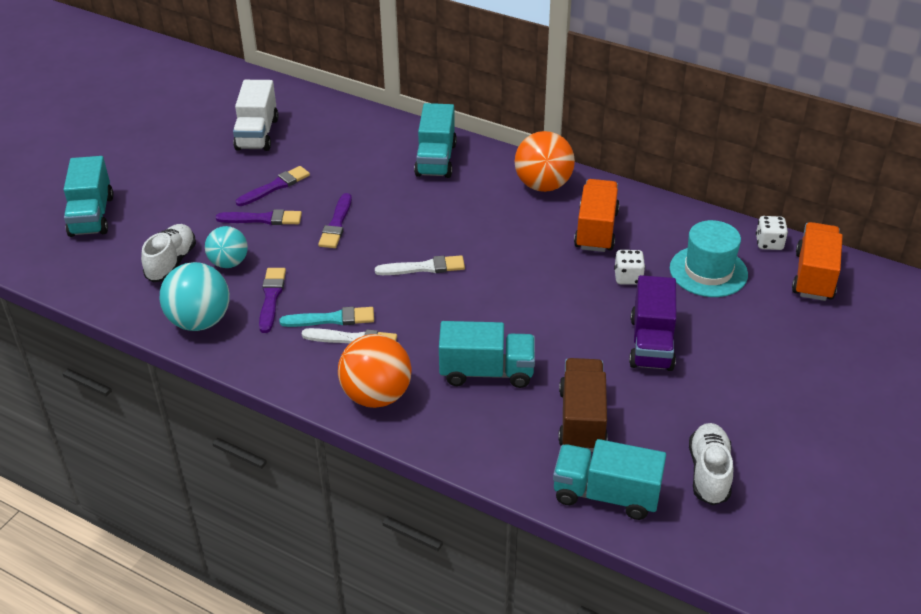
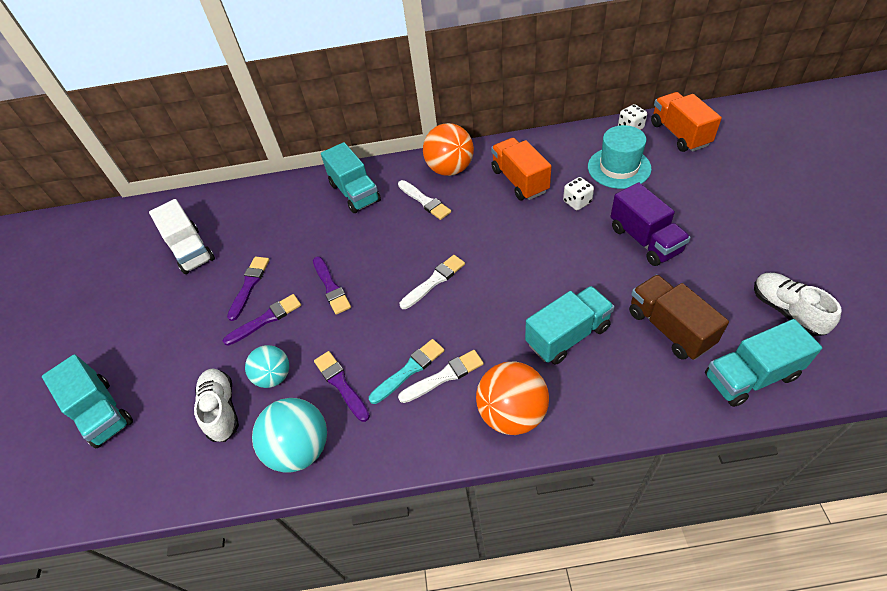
camera: 30 degrees left, 10 degrees up
none -> white brush [398,180,451,220]

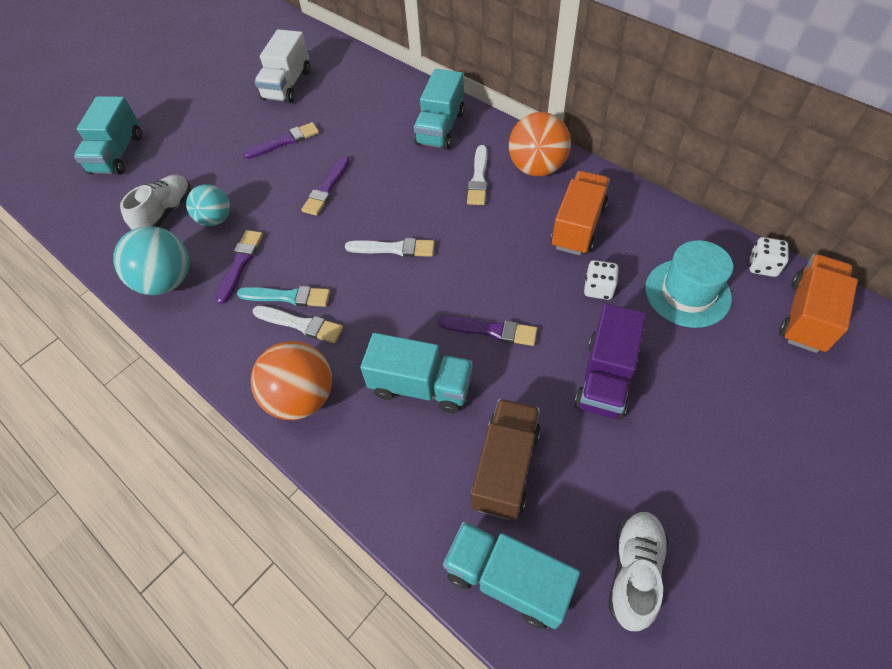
camera: 45 degrees right, 5 degrees up
purple brush [223,294,301,346] -> purple brush moved to [438,316,537,346]

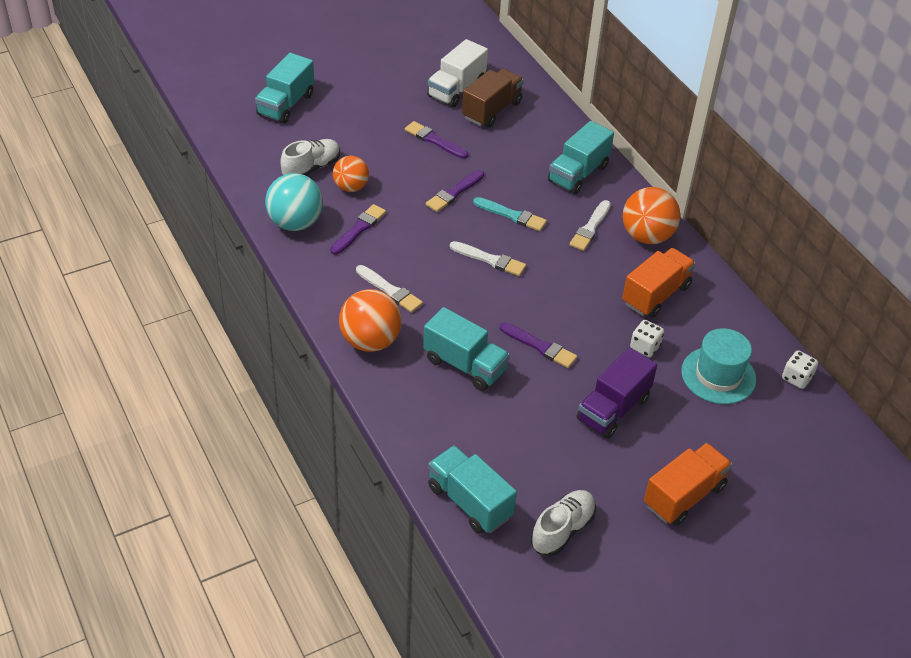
camera: 15 degrees right, 10 degrees down
turquoise ball [186,184,230,226] -> orange ball [333,156,369,192]
turquoise brush [237,286,330,307] -> turquoise brush moved to [473,197,547,231]
purple brush [243,122,319,159] -> purple brush turned 135 degrees counterclockwise [405,121,468,159]
brown truck [471,399,541,520] -> brown truck moved to [462,69,524,128]
orange truck [779,254,858,353] -> orange truck moved to [644,443,733,526]

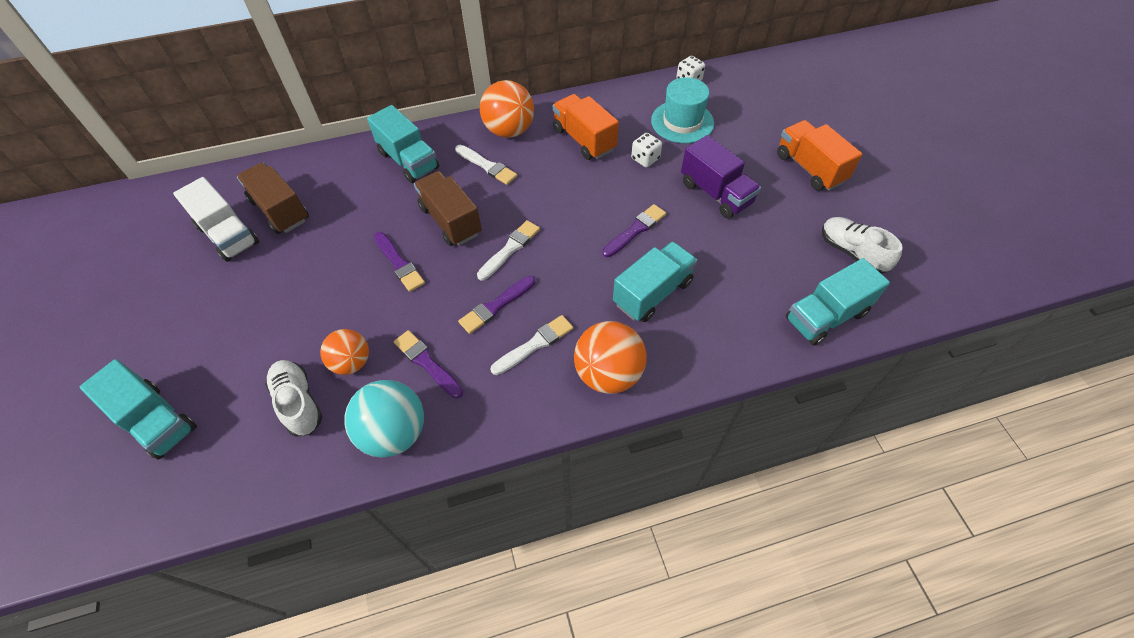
camera: 75 degrees left, 10 degrees up
purple brush [405,121,468,159] -> purple brush moved to [458,276,535,334]
turquoise brush [473,197,547,231] -> brown truck [414,171,482,246]

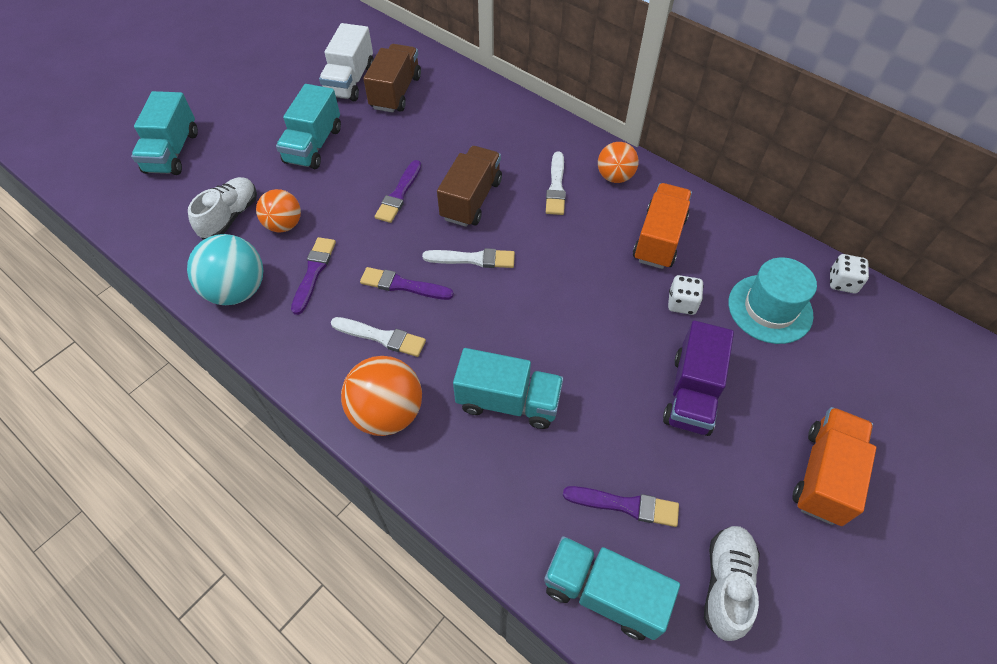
camera: 55 degrees right, 0 degrees up
turquoise truck [367,105,439,183] -> turquoise truck moved to [276,84,341,169]
orange ball [480,80,534,138] -> orange ball [598,142,639,183], size x0.65
purple brush [602,204,666,257] -> purple brush moved to [563,486,679,527]

